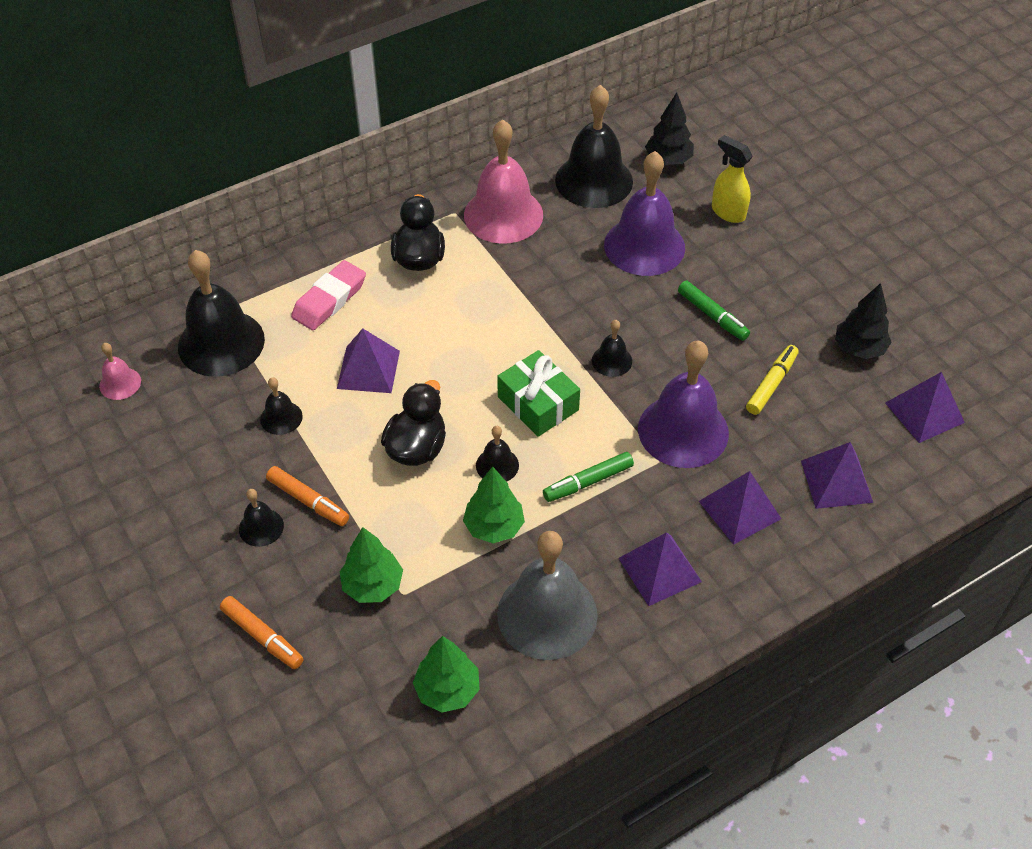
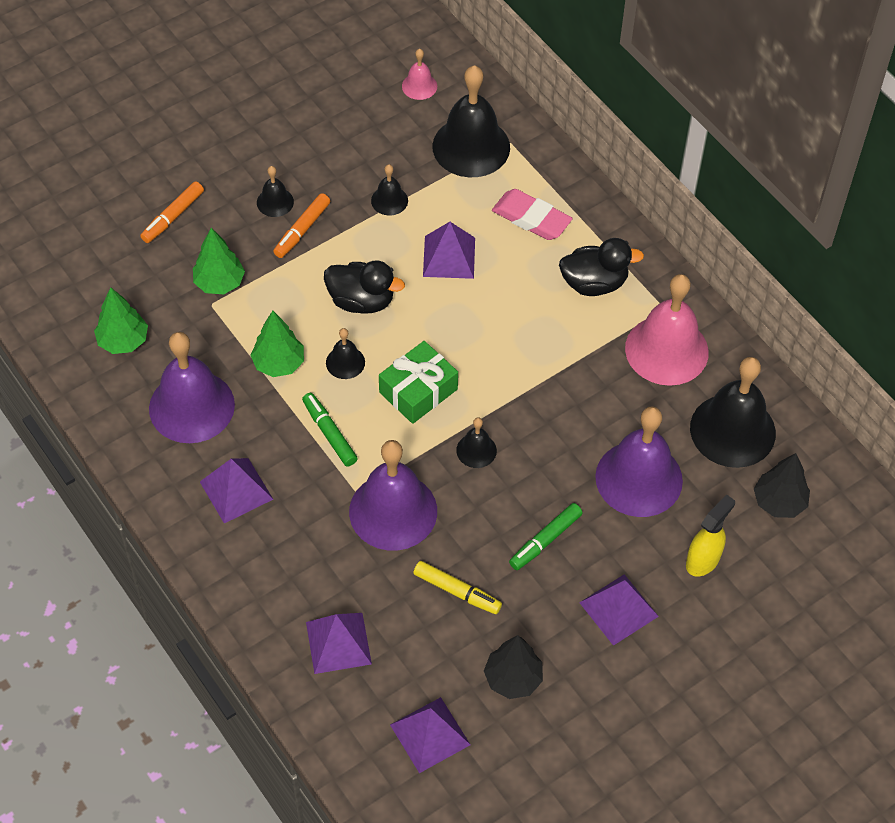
camera: 85 degrees right, 5 degrees up
grey bell [497,531,598,660] -> purple bell [149,332,235,443]
purple pyramid [699,471,782,545] -> purple pyramid moved to [579,574,659,646]

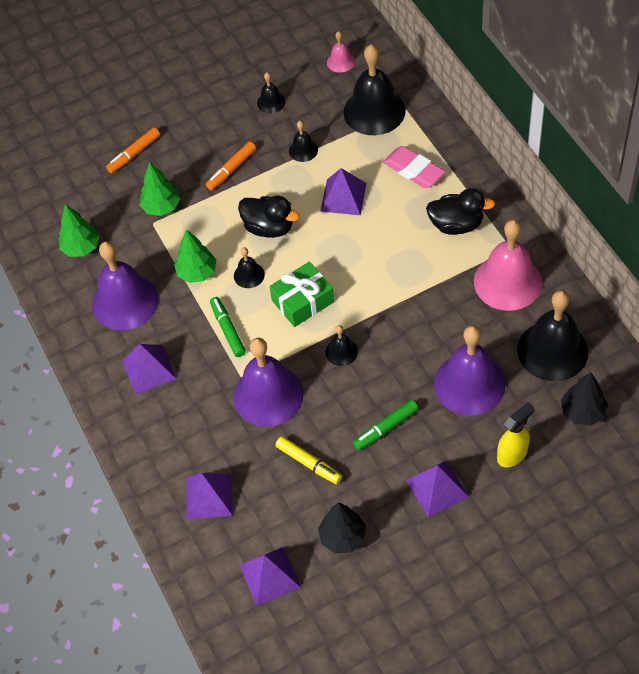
camera: 15 degrees right, 0 degrees up
black bell [257,166,294,217] -> black bell moved to [257,72,286,114]

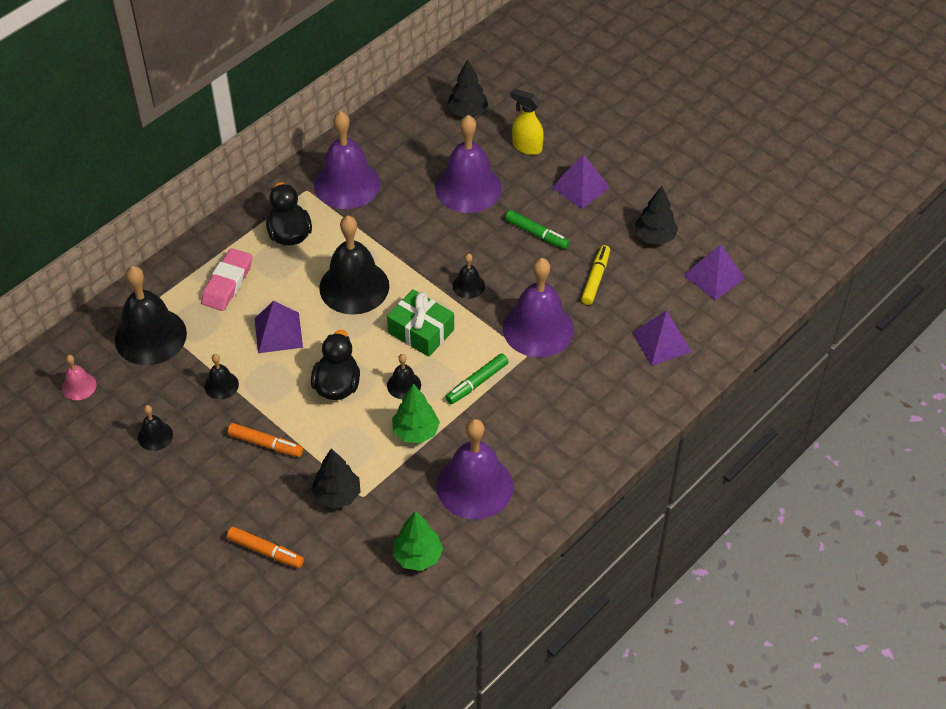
camera: 115 degrees left, 5 degrees down
purple pyramid [122,344,176,395] -> none
green tree [139,162,180,216] -> black tree [311,448,361,509]
pink bell [474,220,542,311] -> purple bell [314,111,381,209]
black bell [517,290,588,381] -> black bell moved to [319,215,389,315]

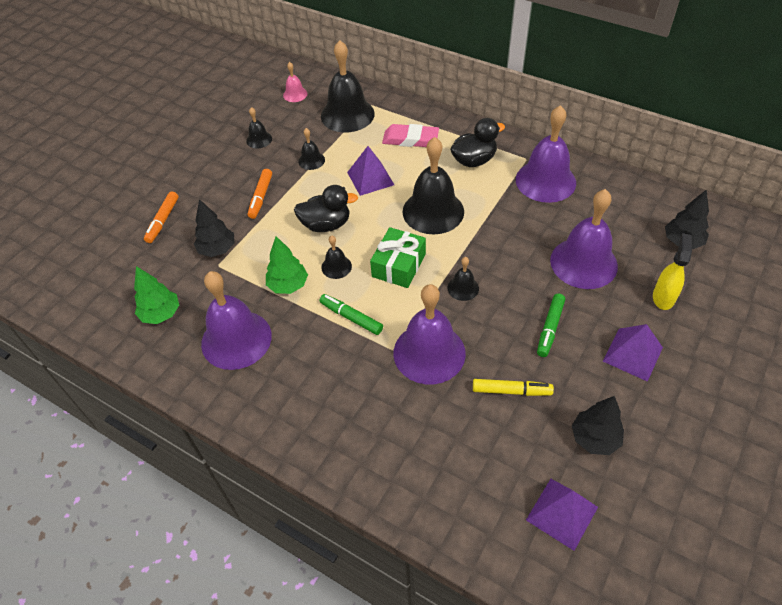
camera: 80 degrees right, 0 degrees up
purple pyramid [632,310,692,366] -> none

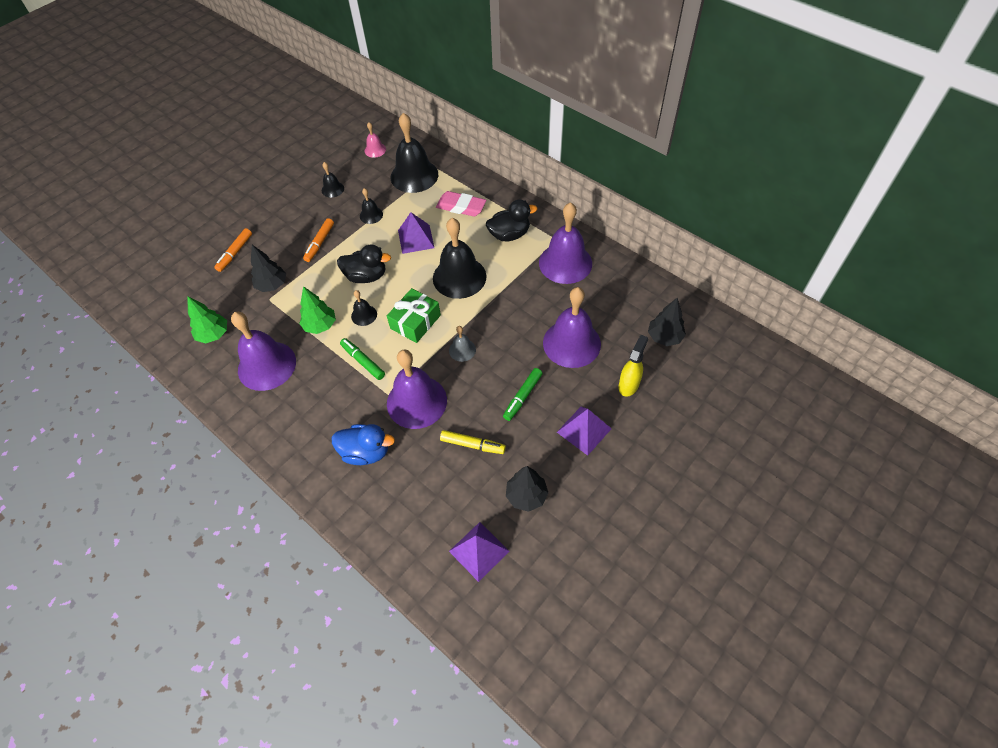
camera: 10 degrees right, 5 degrees up
black bell [448,257,479,301] -> grey bell [449,326,476,362]
none -> blue duck [331,424,395,465]

